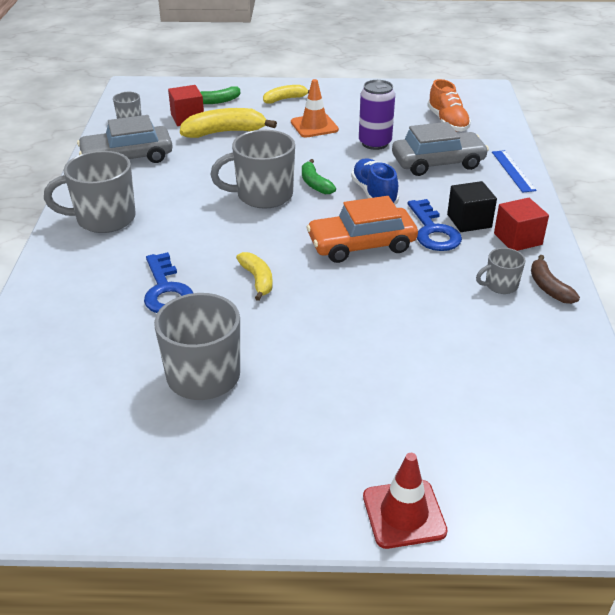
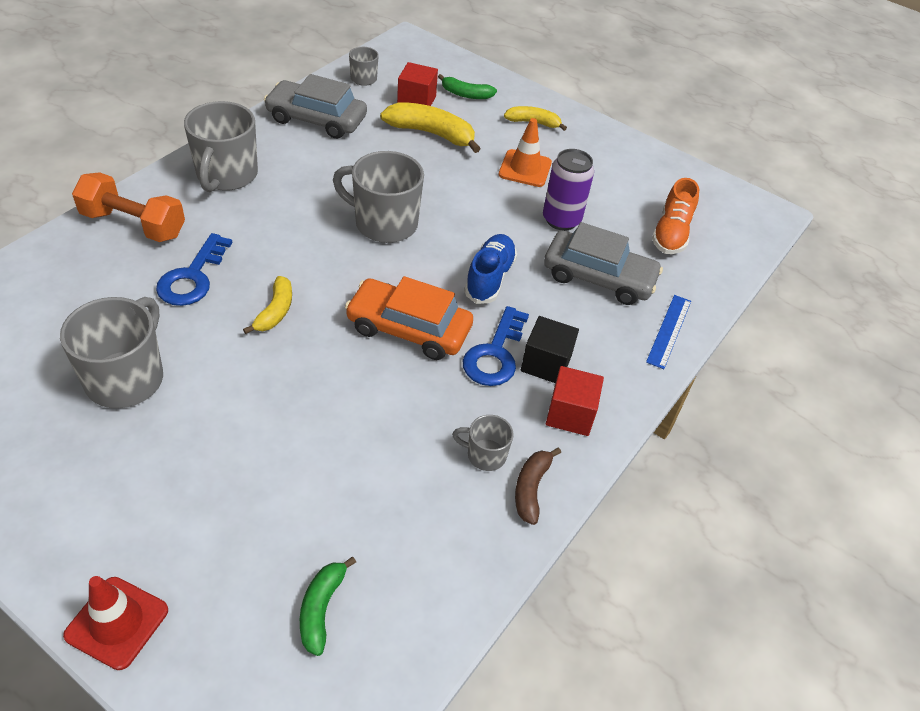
camera: 30 degrees right, 10 degrees up
grey mug [44,151,136,233] -> grey mug turned 105 degrees counterclockwise [184,101,258,192]
green banana [302,159,336,194] -> green banana moved to [300,557,356,656]
none -> orange dumbbell [72,172,185,242]

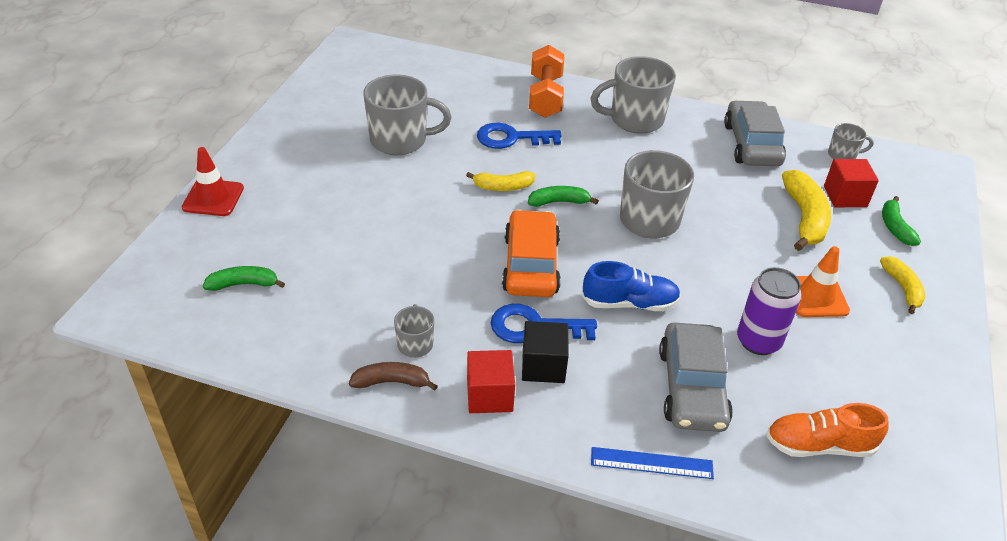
camera: 75 degrees right, 5 degrees down
none -> green banana [528,186,599,207]

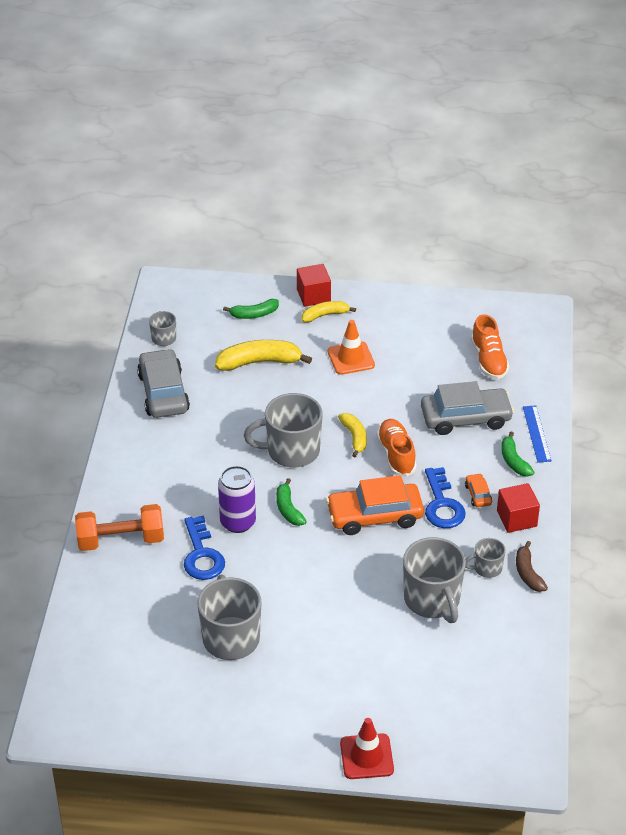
camera: 100 degrees left, 0 degrees up
green banana [203,266,285,291] -> green banana moved to [501,432,534,477]
yellow banana [466,171,536,191] -> yellow banana moved to [338,413,367,457]
black cube [522,321,569,383] -> orange car [465,473,492,507]
blue shoe [581,261,681,311] -> orange shoe [377,419,417,477]
grey mug [590,56,676,134] -> grey mug moved to [403,537,466,623]
grey car [724,100,786,166] -> grey car turned 90 degrees clockwise [137,349,190,418]
purple can [737,267,802,355] -> purple can moved to [218,466,256,533]
red cube [824,159,879,207] -> red cube moved to [297,264,331,307]

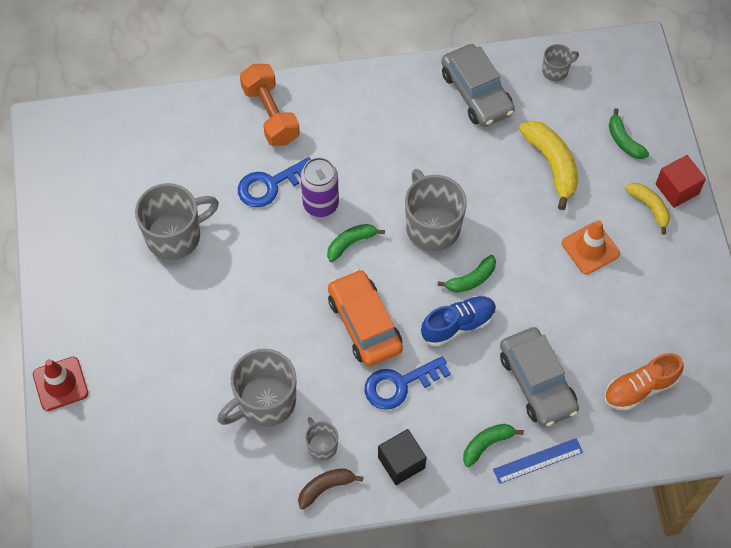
camera: 75 degrees right, 20 degrees up
grey car [137,349,190,418] -> grey car turned 90 degrees clockwise [441,44,515,127]
yellow banana [338,413,367,457] -> green banana [437,255,496,293]
orange shoe [377,419,417,477] -> blue shoe [421,296,496,347]
orange car [465,473,492,507] -> none
red cube [497,483,540,533] -> black cube [378,429,427,485]

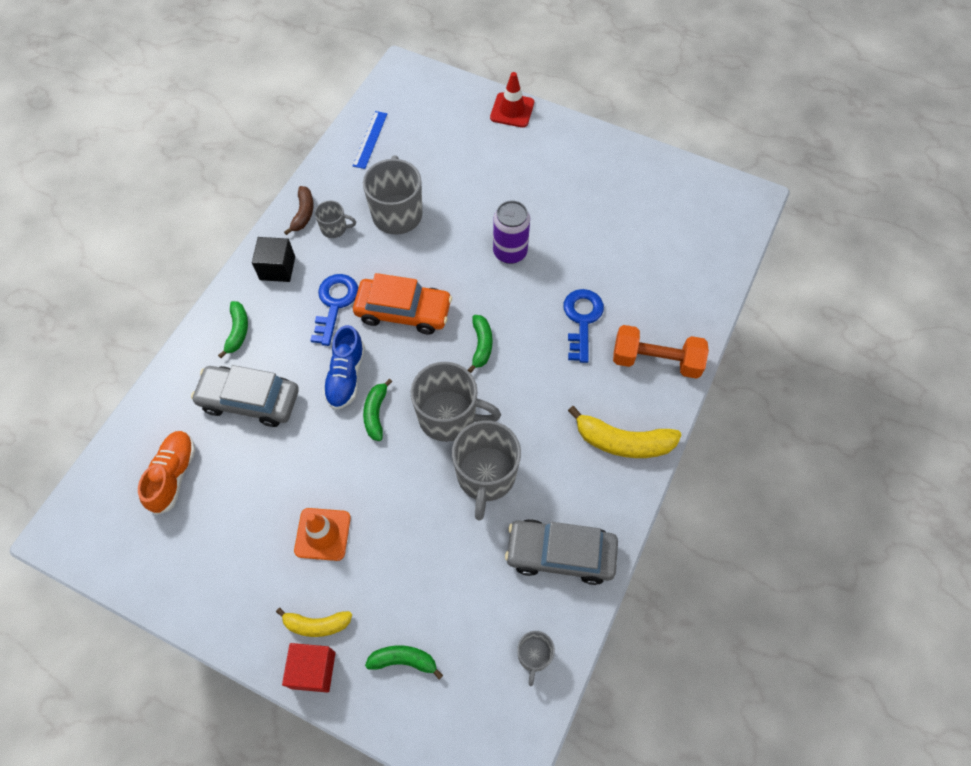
camera: 125 degrees right, 0 degrees up
grey mug [135,183,219,260] -> grey mug moved to [452,420,521,520]
purple can [300,157,339,217] -> purple can moved to [493,201,530,264]
blue ruler [493,438,583,484] -> blue ruler moved to [353,111,388,169]
yellow banana [519,121,578,210] -> yellow banana moved to [568,406,681,458]

